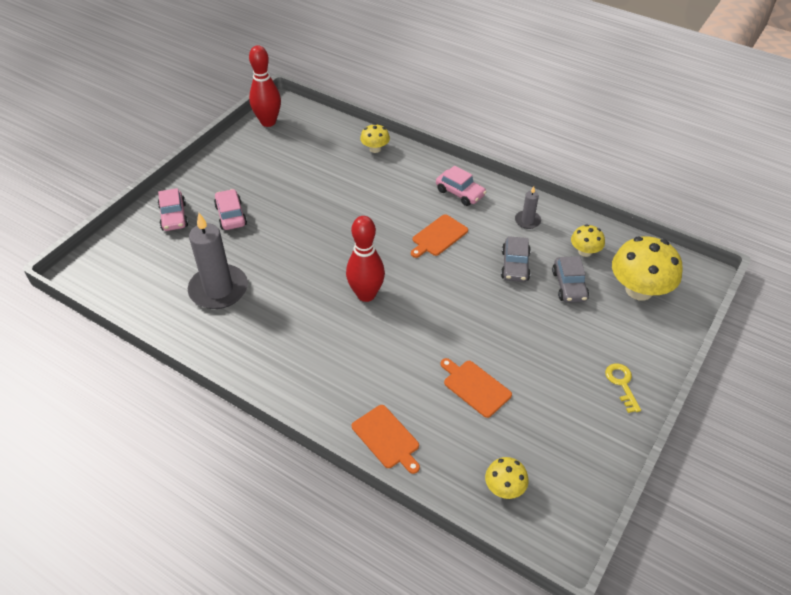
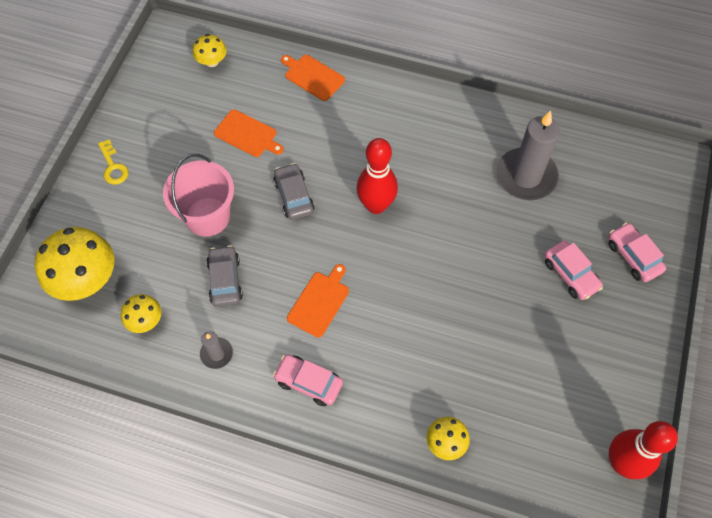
camera: 165 degrees right, 15 degrees up
grey car [552,256,589,303] -> grey car moved to [273,163,315,220]
none -> pink bucket [163,154,234,237]

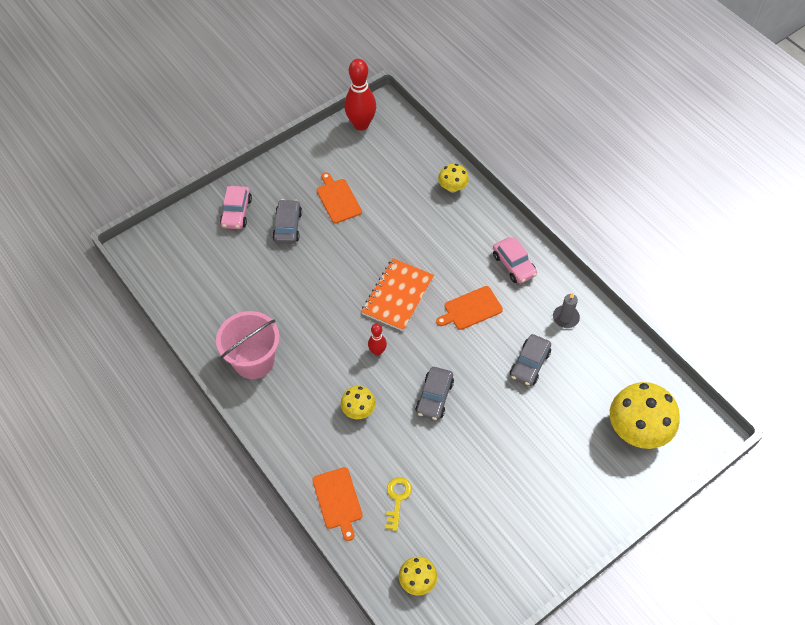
camera: 145 degrees left, 5 degrees down
yellow key [98,139,129,185] -> yellow key moved to [385,477,412,531]
yellow mushroom [121,294,161,333] -> yellow mushroom moved to [341,386,376,419]
pink bucket [163,154,234,237] -> pink bucket moved to [216,311,280,379]
orange cutting board [214,109,284,157] -> orange cutting board moved to [317,172,362,223]
red bowling pin [356,138,398,214] -> red bowling pin [368,324,387,356], size x0.51
grey candle [496,110,560,200] -> none
pink car [545,241,603,300] -> grey car [272,199,302,244]
none -> orange notebook [361,258,434,331]

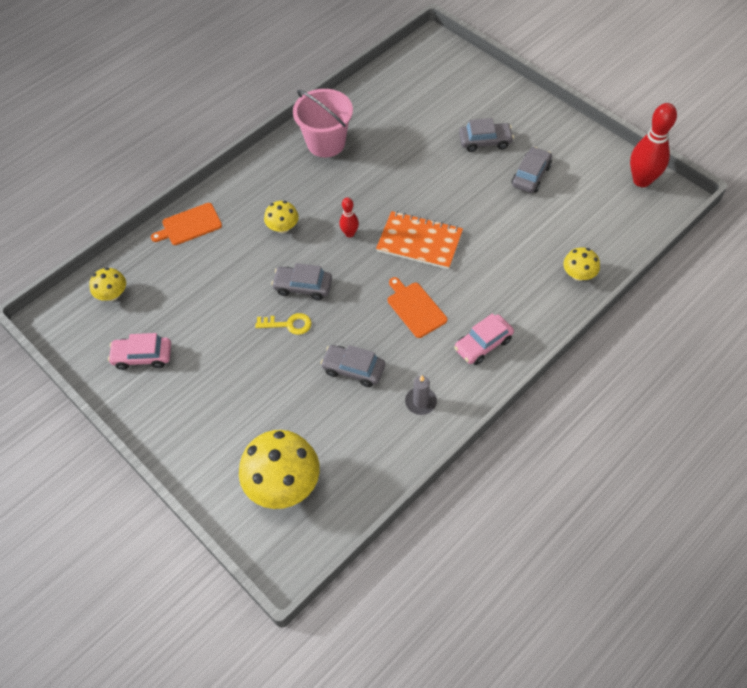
camera: 85 degrees right, 0 degrees up
pink car [220,186,252,229] -> pink car moved to [108,333,171,370]
orange cutting board [317,172,362,223] -> grey car [512,147,552,193]
yellow key [385,477,412,531] -> yellow key moved to [255,313,312,335]

